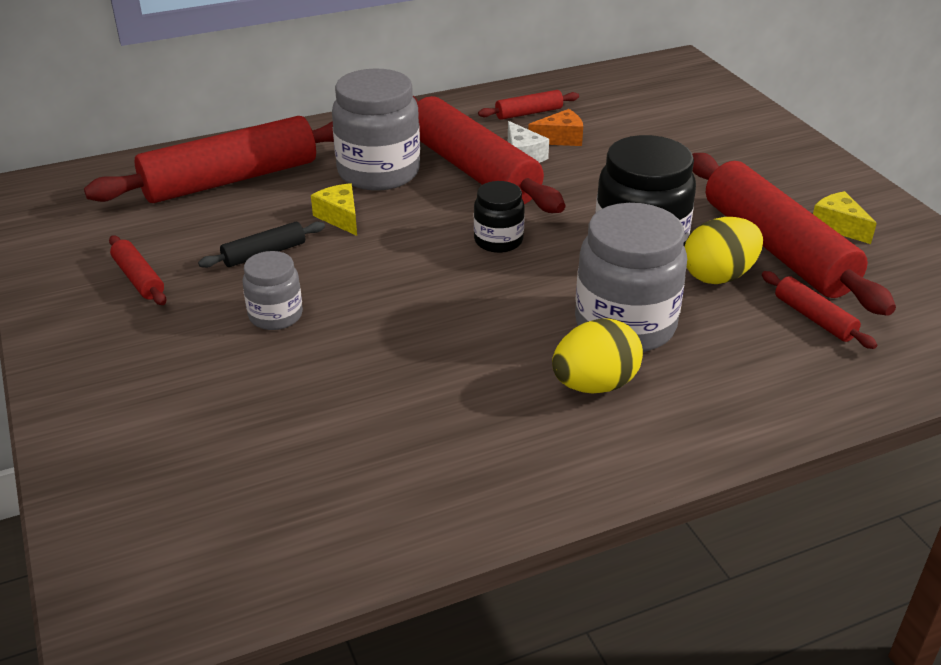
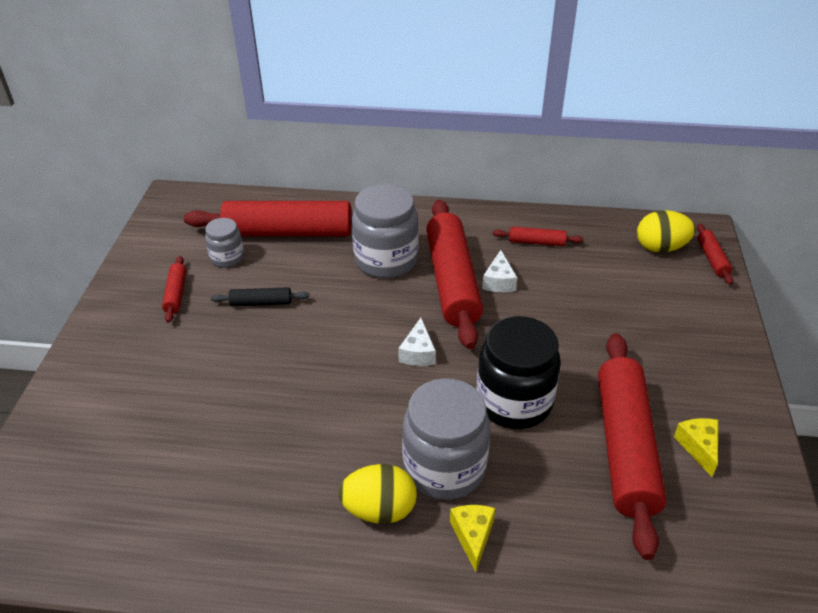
camera: 30 degrees right, 5 degrees up
grey jar [243,251,303,330] -> grey jar moved to [205,218,244,268]
yellow cheese [311,183,357,236] -> yellow cheese moved to [450,505,495,572]
black jar [474,181,525,253] -> white cheese [398,318,436,366]
orange cheese [528,109,583,146] -> none
yellow egg [685,217,763,284] -> yellow egg moved to [637,210,696,253]
red rolling pin [762,271,877,349] -> red rolling pin moved to [697,224,733,285]

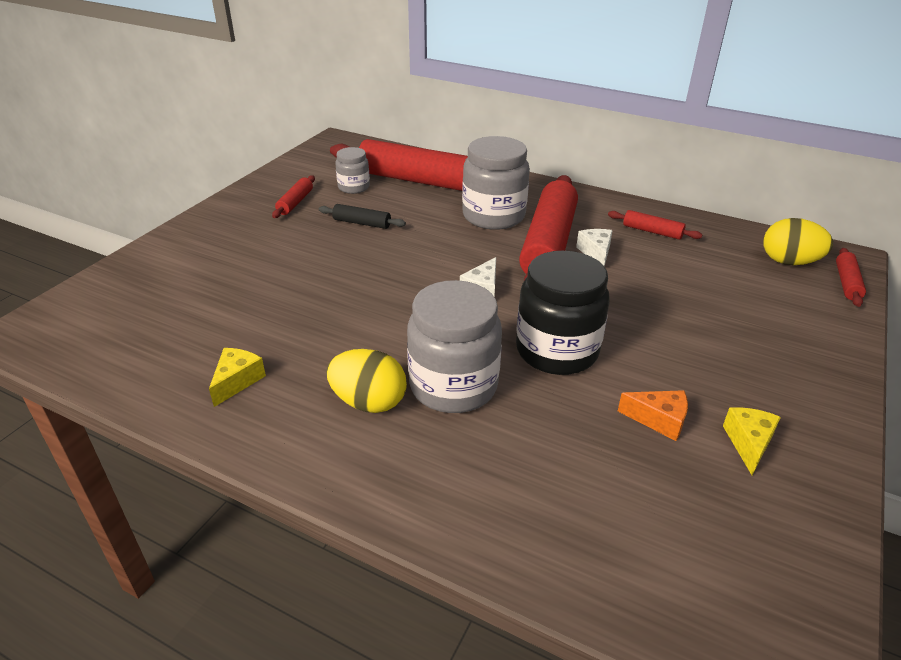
camera: 20 degrees right, 5 degrees down
yellow cheese [450,505,495,572] -> yellow cheese moved to [209,348,266,407]
white cheese [482,250,517,292] -> white cheese turned 150 degrees clockwise [576,229,613,266]
red rolling pin [598,333,667,560] -> orange cheese [618,390,688,441]

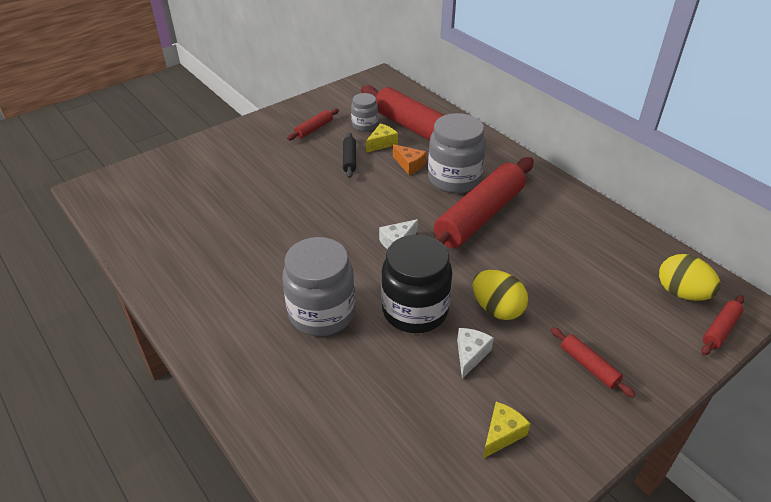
camera: 25 degrees right, 5 degrees up
yellow cheese [209,348,266,407] -> yellow cheese moved to [366,123,398,153]
black rolling pin [319,204,406,229] -> black rolling pin turned 45 degrees clockwise [343,133,356,178]
yellow egg [326,349,407,413] -> yellow egg moved to [473,270,528,320]
white cheese [576,229,613,266] -> white cheese moved to [457,328,494,379]
red rolling pin [608,210,702,240] -> red rolling pin moved to [551,327,636,398]
orange cheese [618,390,688,441] -> orange cheese moved to [393,144,427,175]

